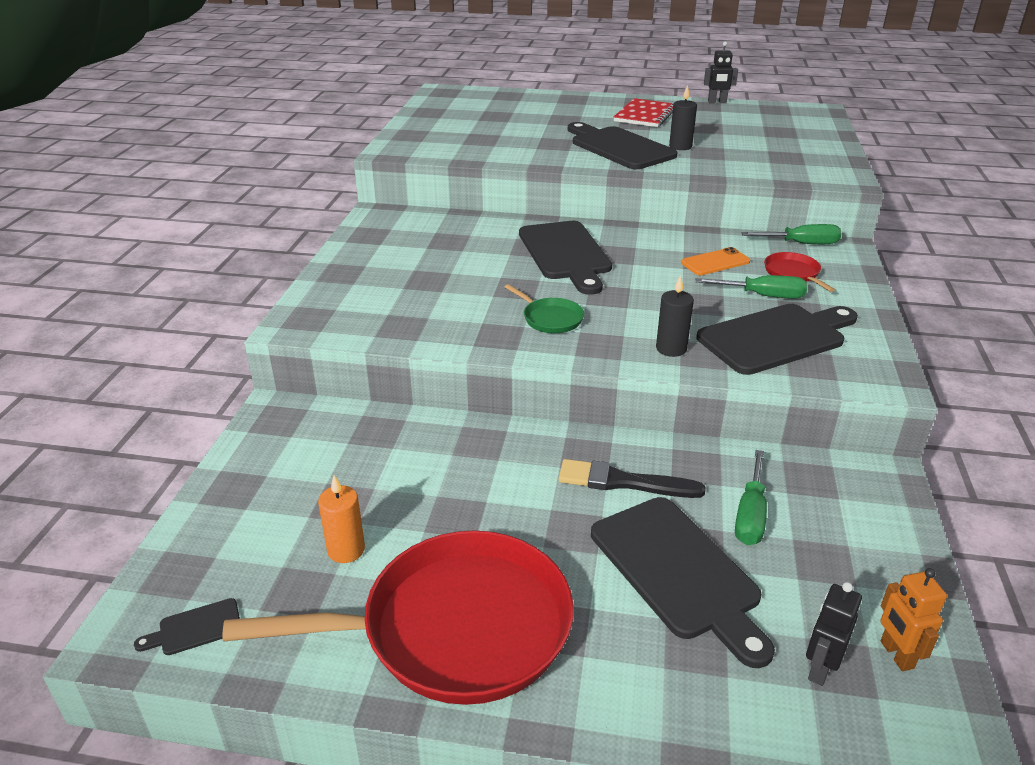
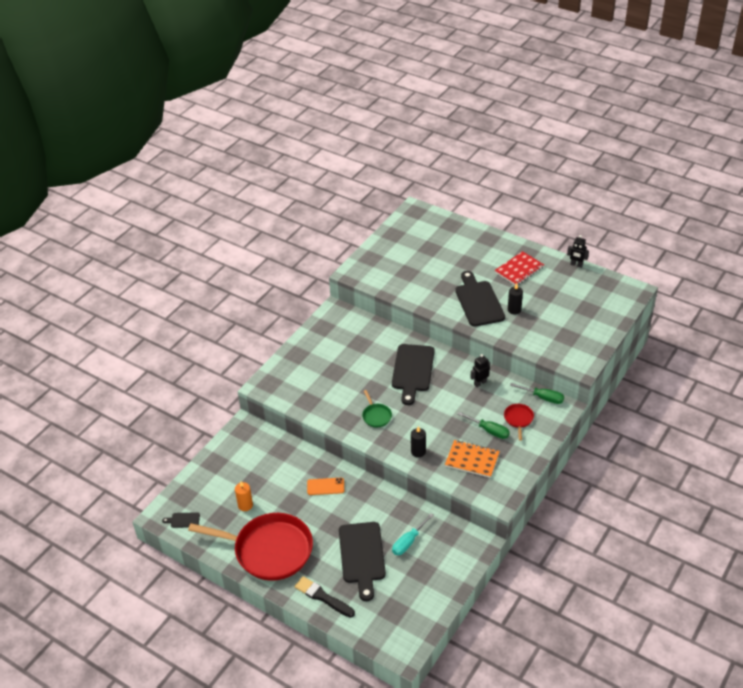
camera: 25 degrees right, 10 degrees up
black brush [559,459,706,498] -> black brush moved to [295,576,355,618]
orange phone [681,247,750,275] -> orange phone moved to [307,478,344,495]
black cutting board [697,304,858,375] -> orange notebook [445,440,500,478]
green screwdriver [735,450,767,545] -> turquoise screwdriver [392,513,434,555]
black robot [806,582,862,686] -> black robot moved to [470,354,490,387]
orange robot [880,568,947,671] -> none

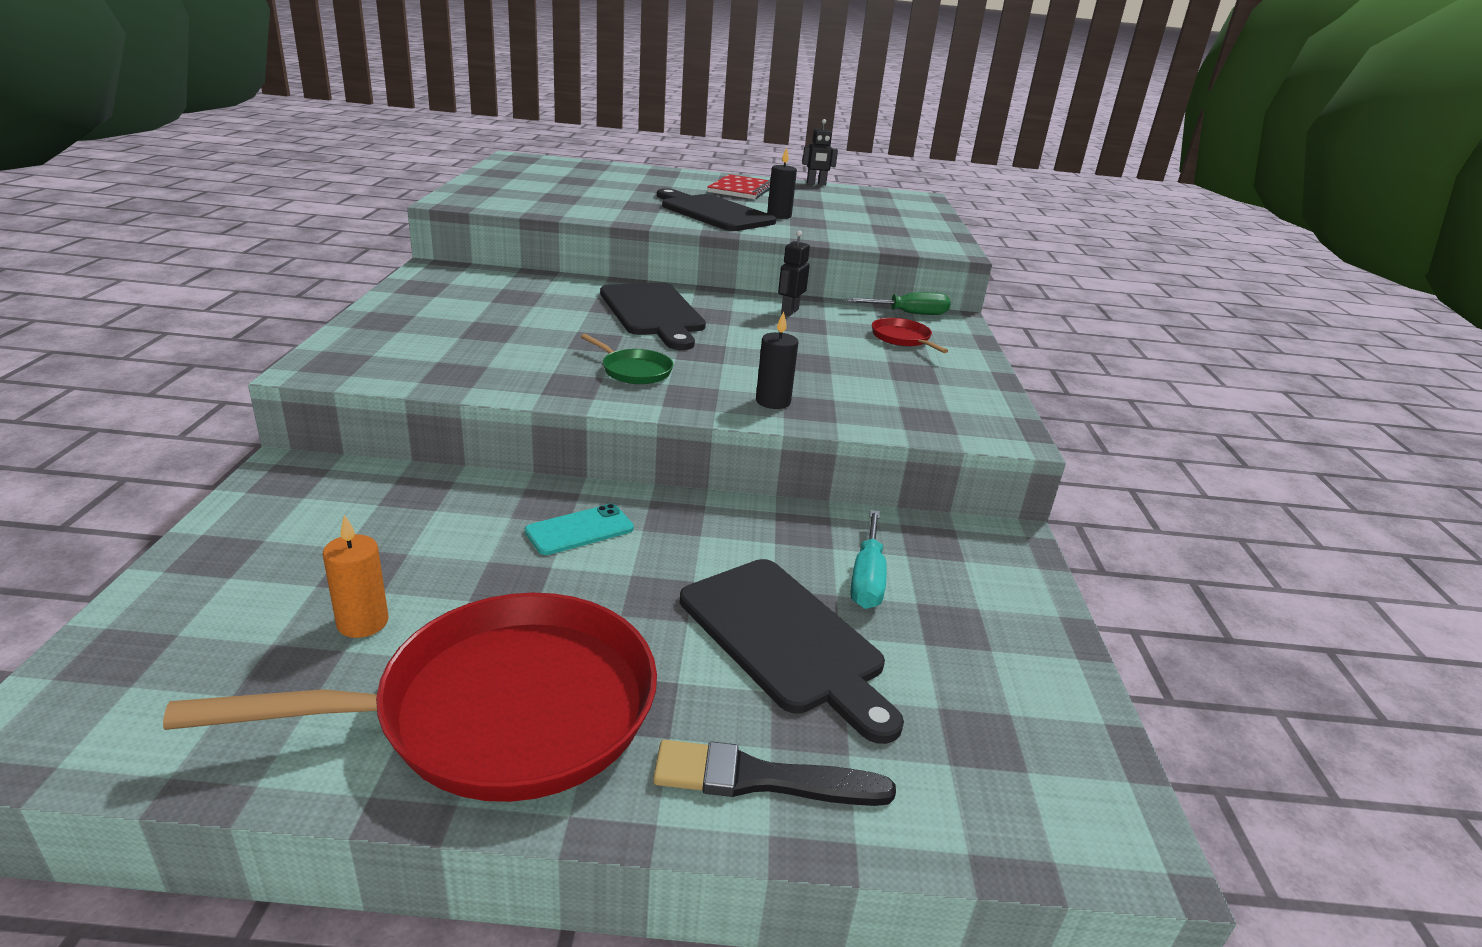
camera: 35 degrees left, 15 degrees down
black cutting board [162,512,200,528] -> none
orange phone [307,478,344,495] -> turquoise phone [525,504,634,555]
orange notebook [445,440,500,478] -> none
green screwdriver [458,412,510,439] -> none

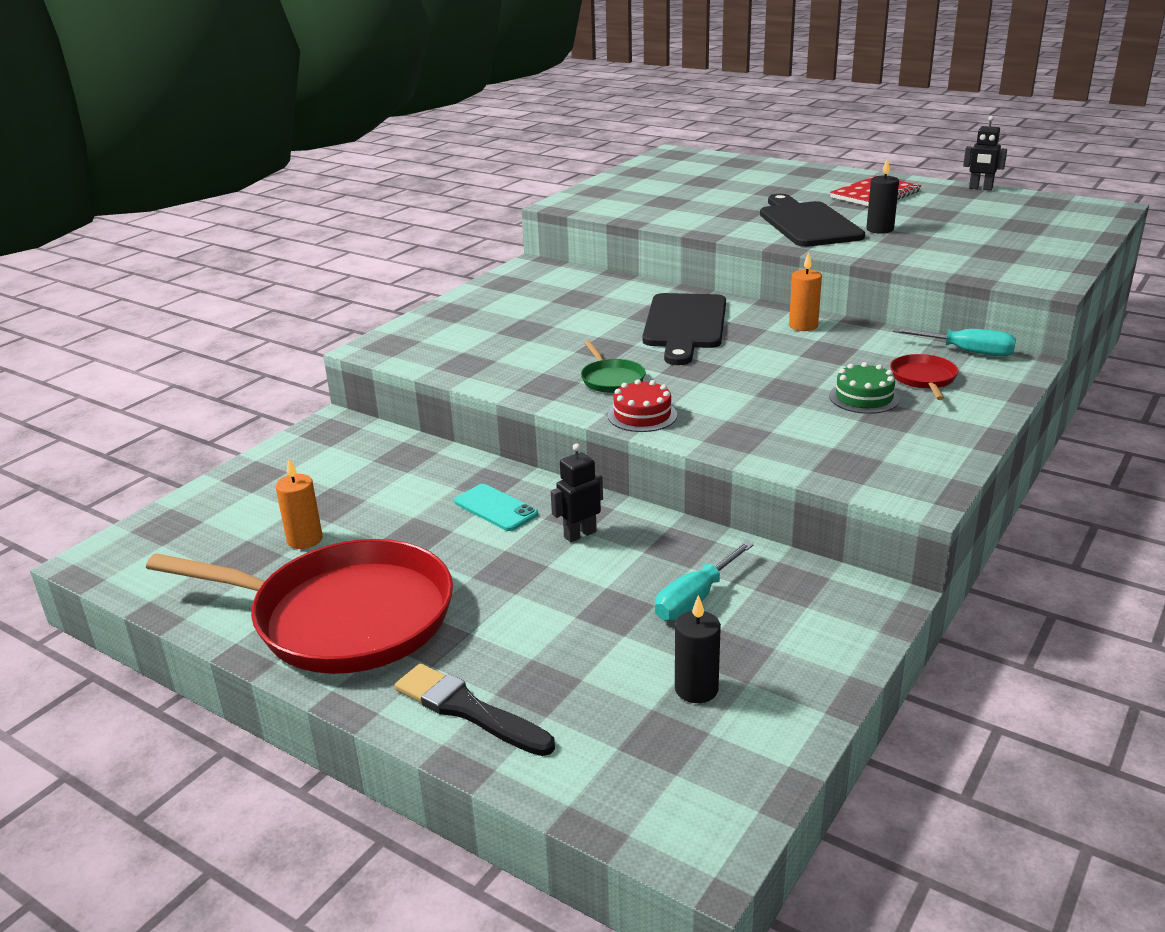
camera: 35 degrees right, 0 degrees up
turquoise phone [525,504,634,555] -> turquoise phone turned 45 degrees clockwise [454,484,538,531]
black cutting board [680,559,904,744] -> none
black candle [756,311,798,409] -> black candle moved to [675,595,721,703]
black robot [778,230,810,316] -> black robot moved to [551,444,603,542]
green screwdriver [846,292,951,315] -> turquoise screwdriver [892,328,1016,356]
none -> red cake [608,379,677,432]
none -> orange candle [789,252,822,331]
none -> green cake [829,362,900,414]

